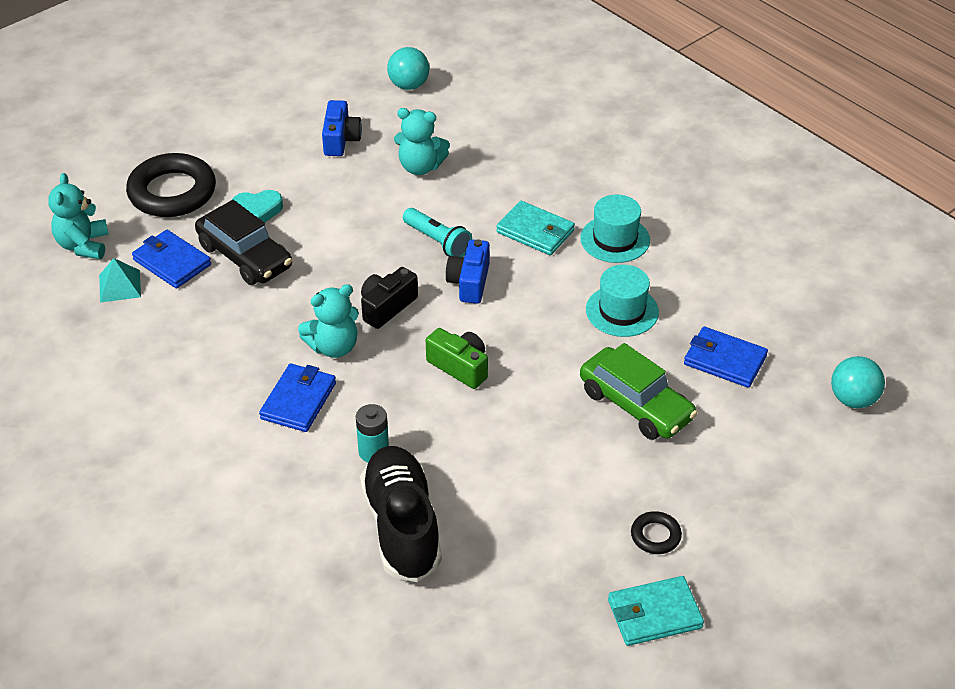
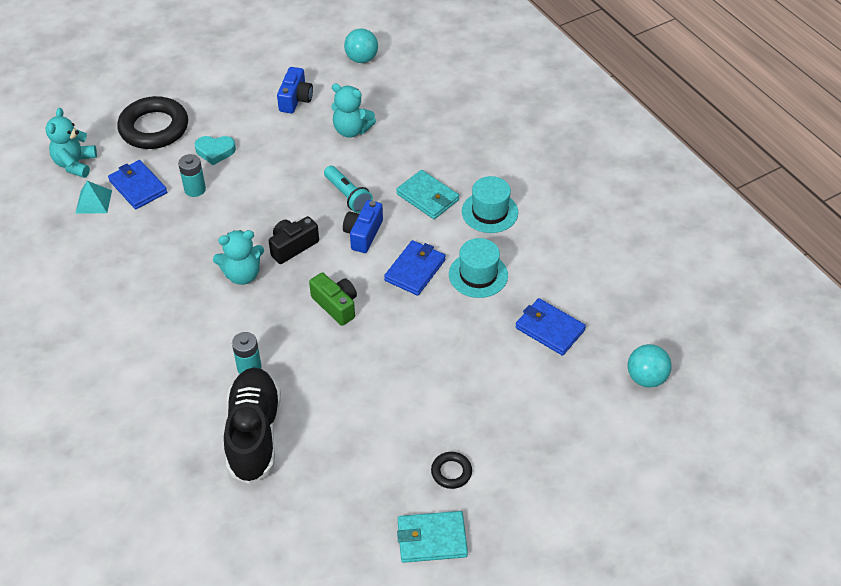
camera: 10 degrees right, 5 degrees up
black car [195,200,292,285] -> turquoise battery [178,154,206,197]
blue wallet [259,363,336,432] -> blue wallet moved to [384,240,446,296]
green car [580,343,697,440] -> none

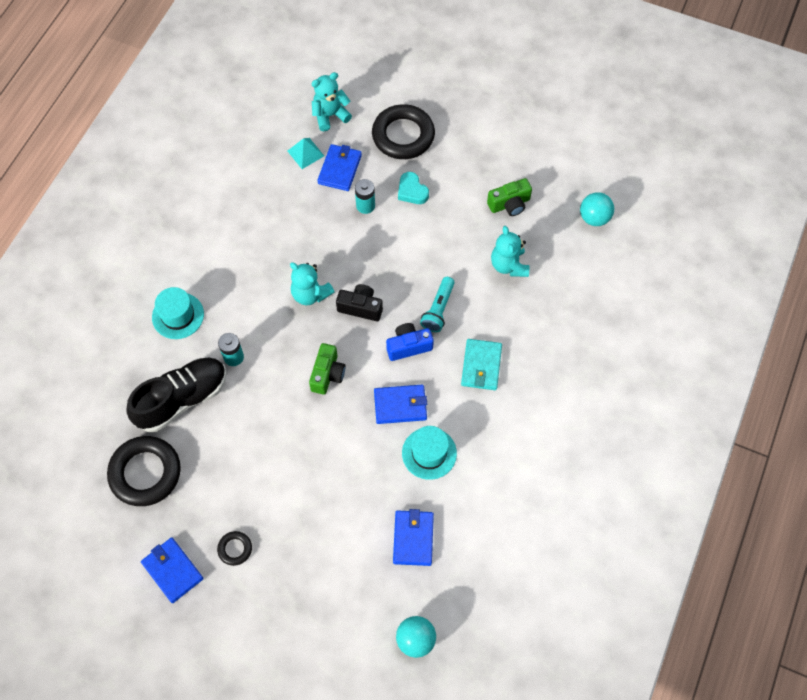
camera: 55 degrees right, 15 degrees up
blue camera [277,67,313,113] -> green camera [487,178,532,216]
turquoise wallet [397,511,468,563] -> blue wallet [141,537,204,603]
turquoise hat [462,176,518,233] -> turquoise hat moved to [152,287,204,339]
none -> black ring [107,436,181,506]

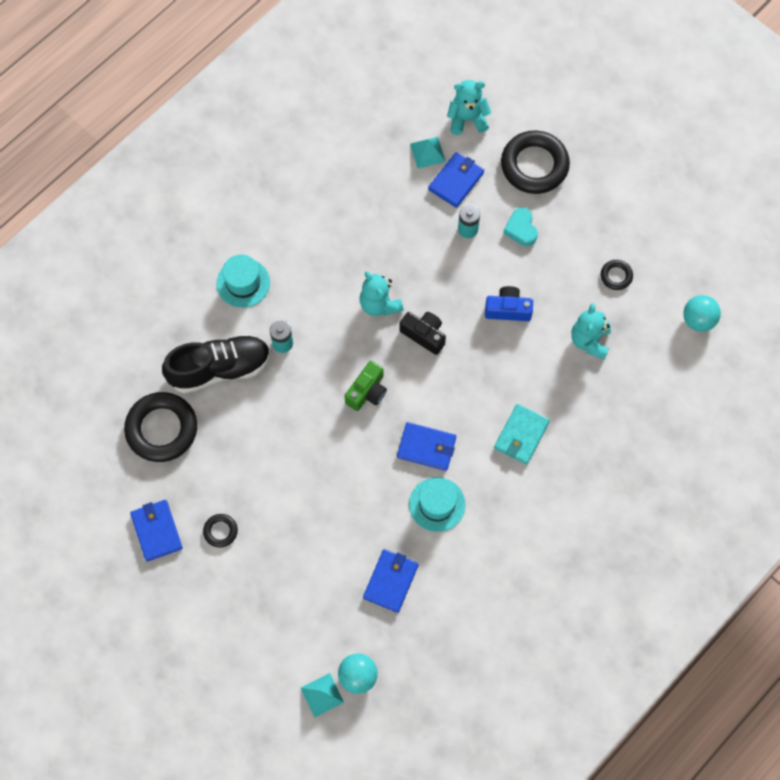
camera: 20 degrees right, 5 degrees up
blue camera [386,323,434,361] -> blue camera moved to [485,286,533,321]
turquoise flashlight [420,277,455,332] -> none
green camera [487,178,532,216] -> black ring [601,260,633,290]
none -> turquoise pyramid [301,673,344,717]

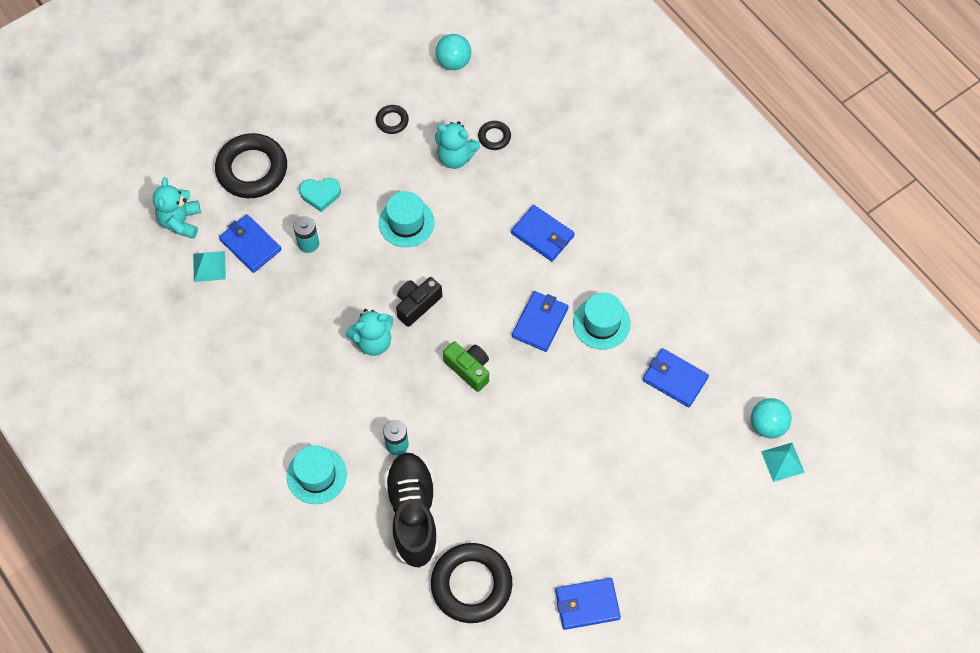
camera: 80 degrees left, 5 degrees down
black ring [203,514,238,547] -> black ring moved to [478,121,511,150]
blue camera [485,286,533,321] -> turquoise hat [379,191,434,247]
turquoise wallet [494,404,550,465] -> blue wallet [511,205,575,261]

